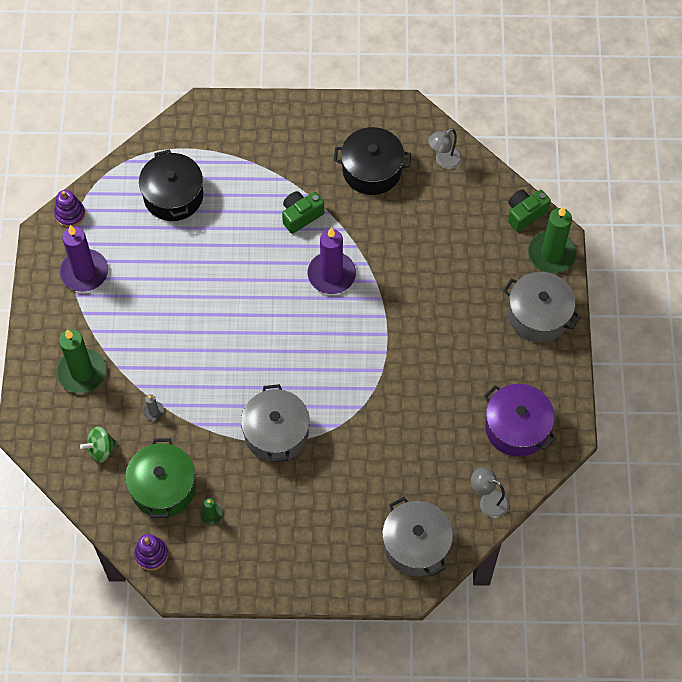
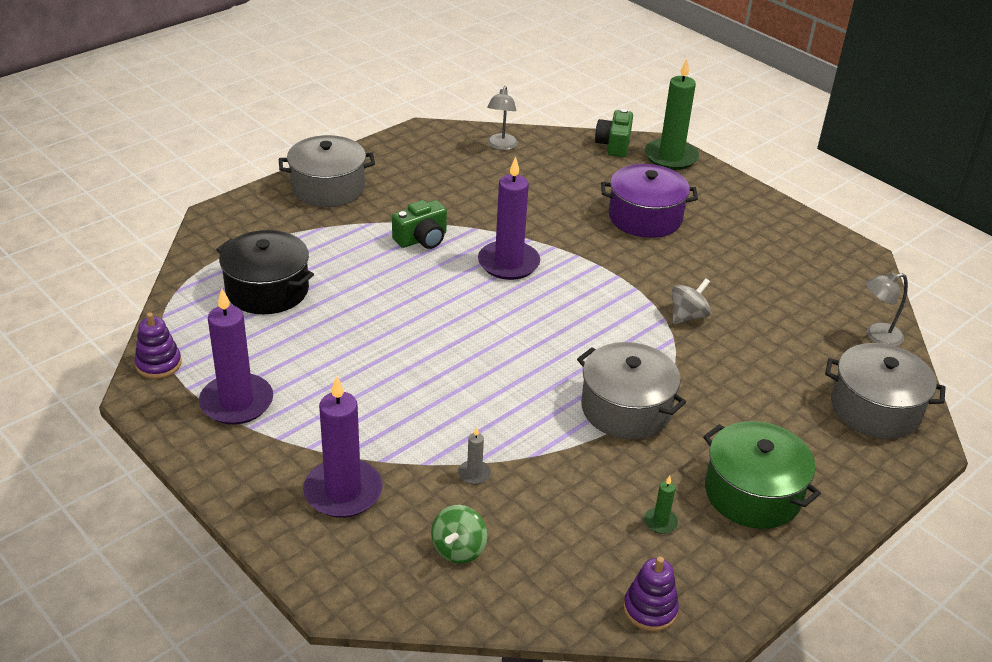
camera: 45 degrees left, 25 degrees down
green candle [56,329,106,393] -> purple candle [303,376,383,518]
green pot [125,439,196,518] -> green pot moved to [703,421,821,529]
green camera [282,191,324,234] -> green camera turned 135 degrees counterclockwise [392,200,447,249]
black pot [334,127,411,195] -> none
purple pot [484,384,556,457] -> purple pot moved to [601,164,698,238]
grey pot [503,272,581,343] -> grey pot moved to [279,135,375,207]
none -> grey spinning top [672,278,711,324]

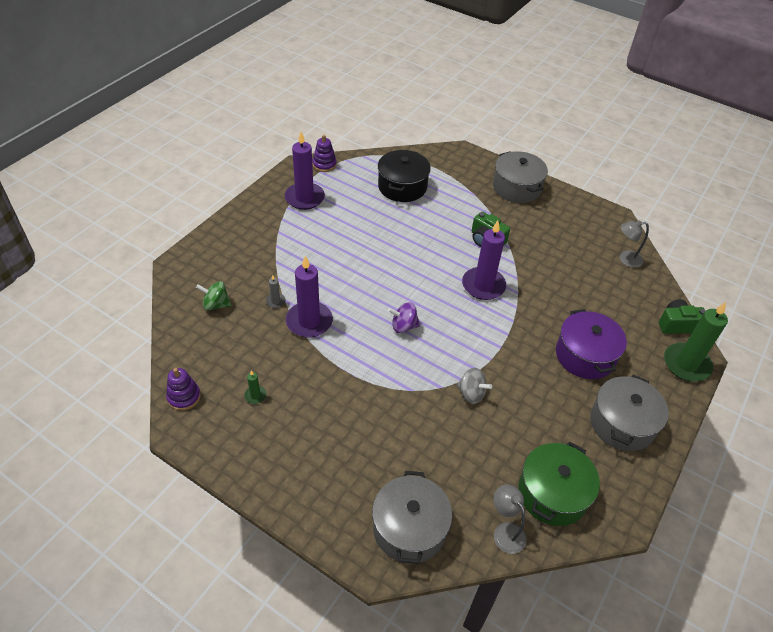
camera: 75 degrees right, 10 degrees up
purple candle [303,376,383,518] -> purple candle moved to [286,256,333,338]
grey pot [577,342,686,439] -> grey pot moved to [590,375,669,451]
green pot [703,421,821,529] -> green pot moved to [518,441,600,526]
none -> purple spinning top [388,302,420,333]

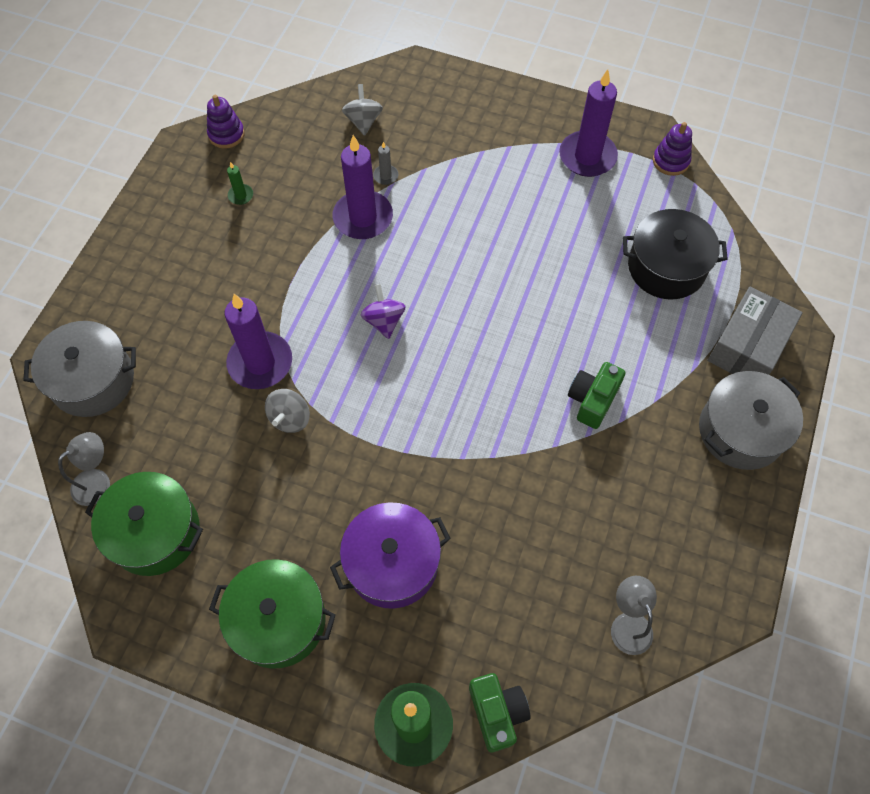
camera: 80 degrees right, 15 degrees up
green spinning top [196,281,232,310] -> grey spinning top [342,84,383,136]
purple candle [462,220,506,300] -> purple candle moved to [224,294,292,389]
grey pot [590,375,669,451] -> green pot [209,559,336,669]
none -> grey box [708,287,803,375]

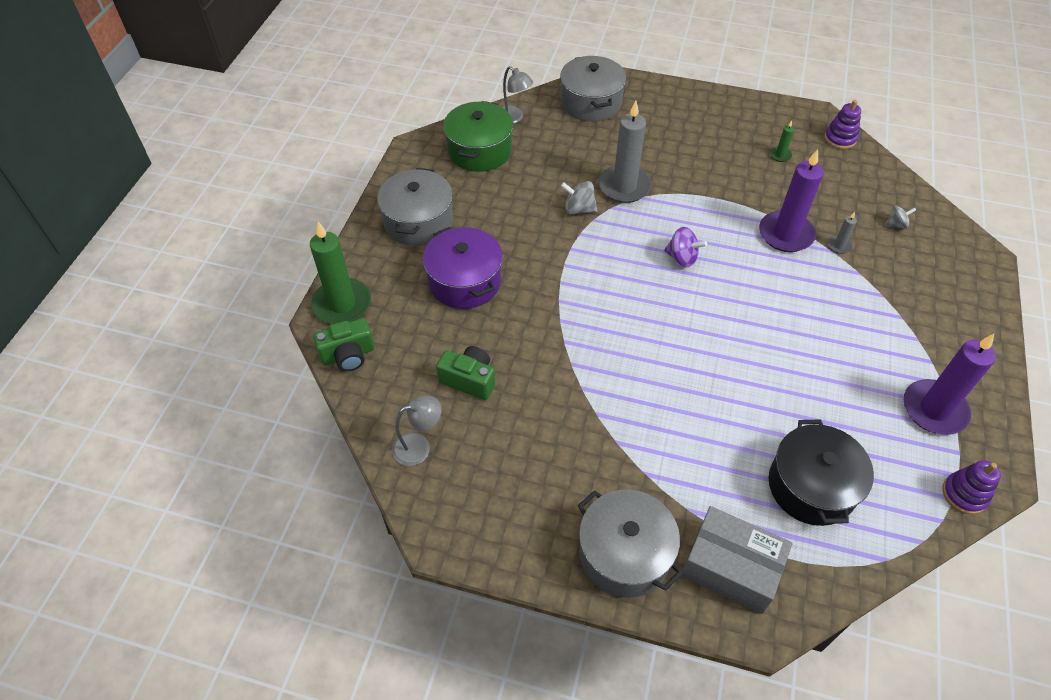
camera: 85 degrees right, 10 degrees down
green pot [209,559,336,669] -> grey pot [377,168,453,246]
purple candle [224,294,292,389] -> grey candle [599,101,652,203]
grey spinning top [342,84,383,136] -> grey spinning top [885,206,916,229], size x0.67
purple spinning top [361,284,406,339] -> purple spinning top turned 45 degrees clockwise [664,227,707,267]
green camera [568,362,625,429] -> green camera moved to [436,346,495,400]

